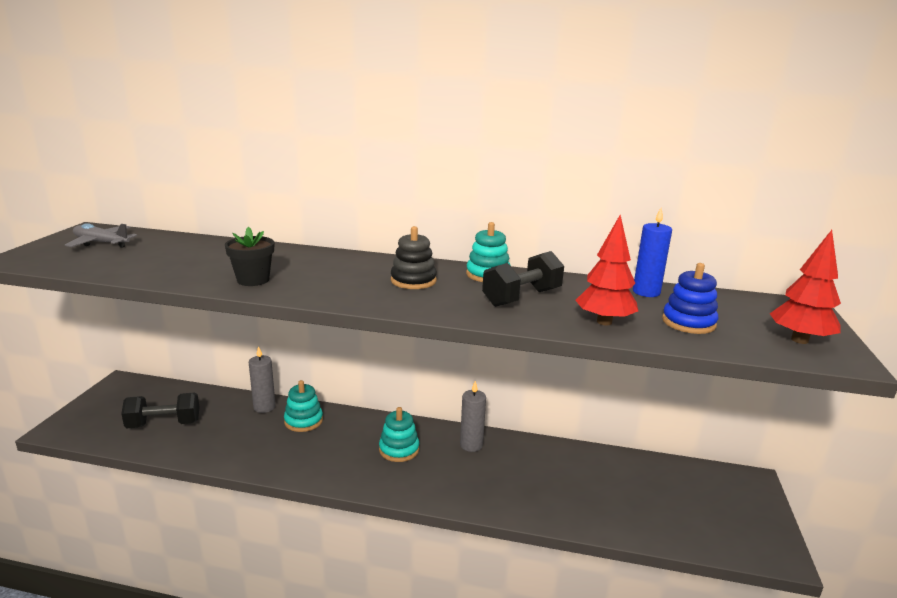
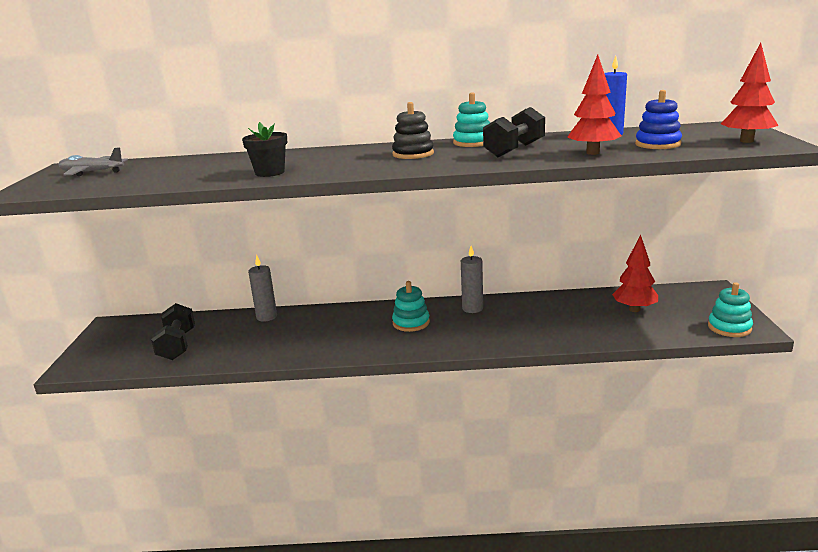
camera: 10 degrees left, 0 degrees up
black dumbbell [121,392,200,428] -> black dumbbell turned 75 degrees counterclockwise [151,303,195,360]
turquoise stacking toy [284,380,323,432] -> turquoise stacking toy moved to [708,282,753,337]
none -> red tree [612,235,658,312]

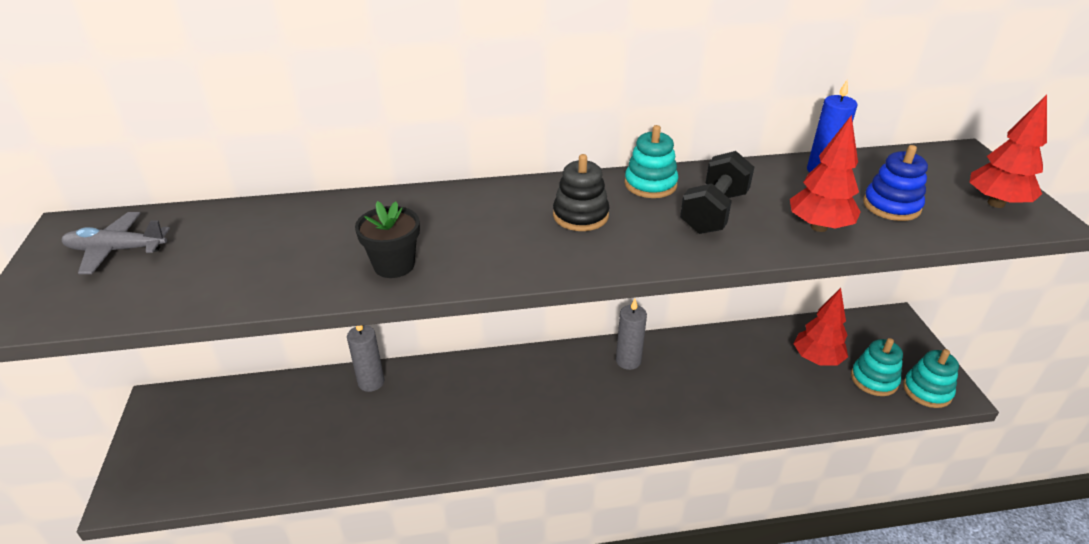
camera: 10 degrees left, 15 degrees up
black dumbbell [151,303,195,360] -> none
turquoise stacking toy [392,281,430,332] -> turquoise stacking toy moved to [851,338,903,396]

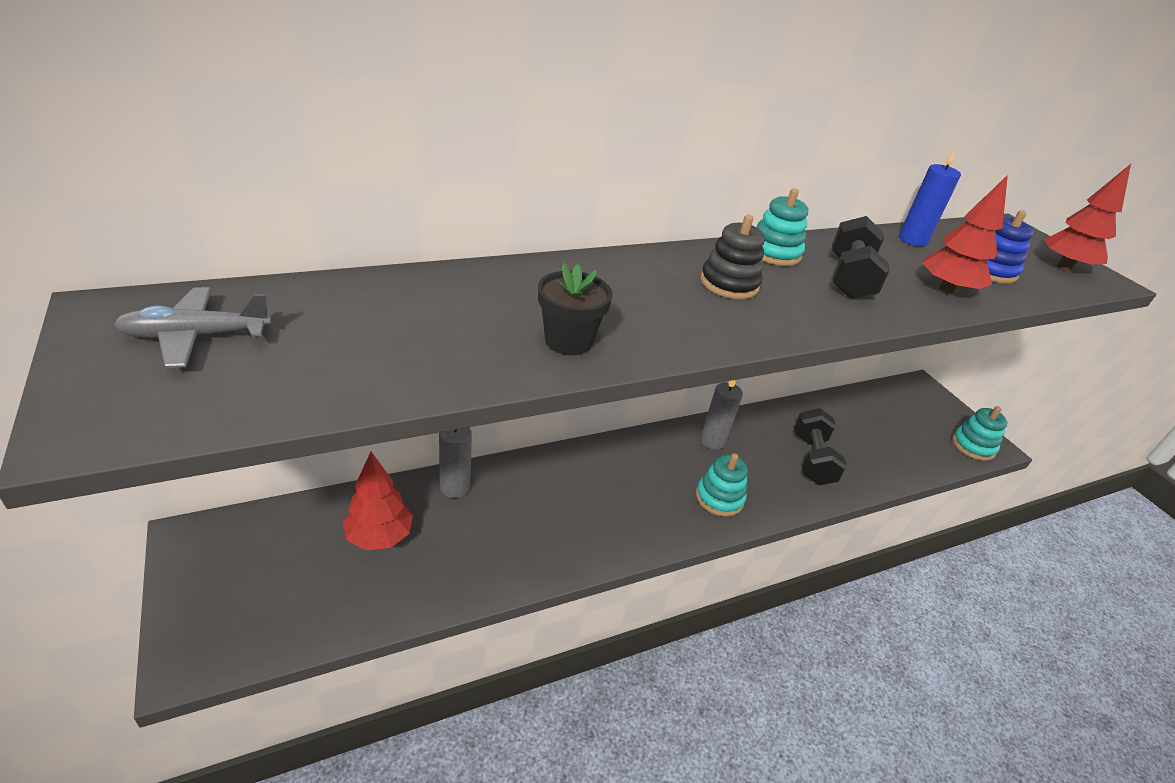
camera: 20 degrees left, 0 degrees up
red tree [794,288,848,366] -> red tree moved to [343,451,413,551]
turquoise stacking toy [851,338,903,396] -> turquoise stacking toy moved to [696,453,748,517]
none -> black dumbbell [794,408,847,485]

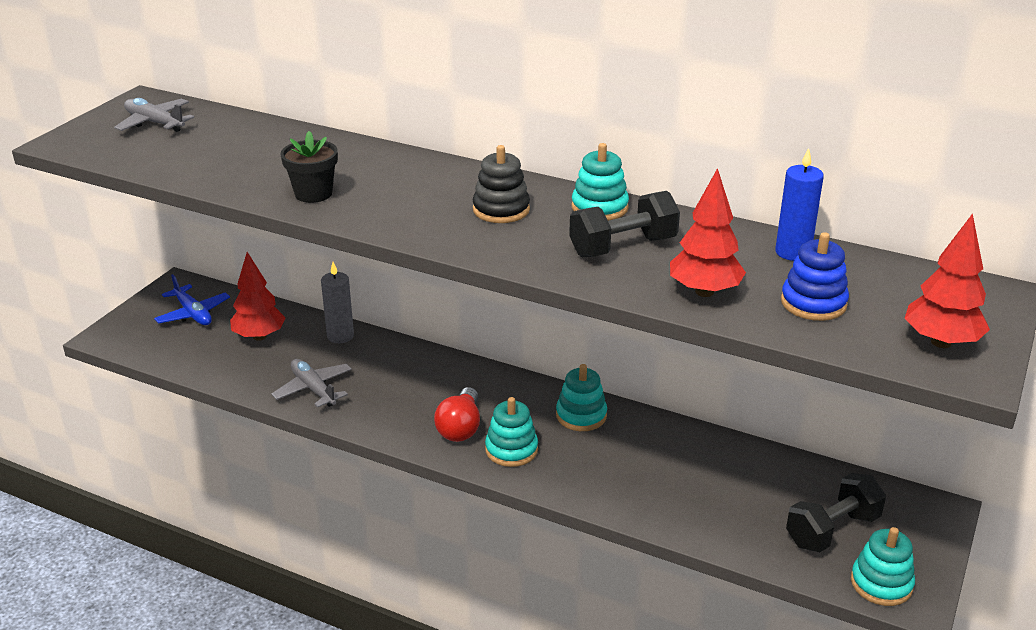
camera: 55 degrees right, 5 degrees down
grey candle [700,380,743,450] -> turquoise stacking toy [556,364,607,431]
black dumbbell [794,408,847,485] -> black dumbbell moved to [786,473,886,552]
none -> blue plane [154,274,230,325]
none -> grey plane [271,359,352,407]
none -> red light bulb [434,387,480,442]

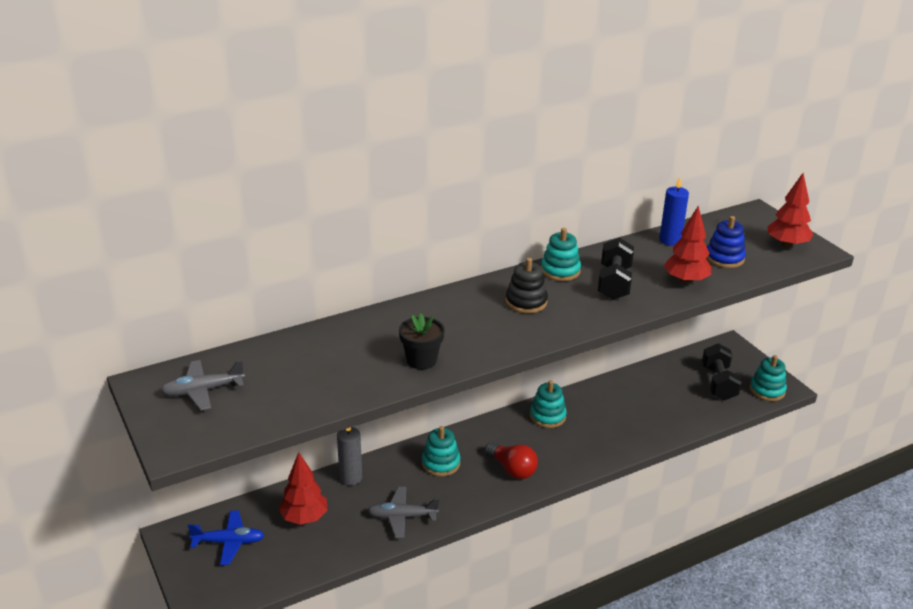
camera: 55 degrees left, 0 degrees up
turquoise stacking toy [485,397,538,467] -> turquoise stacking toy moved to [422,426,460,476]

